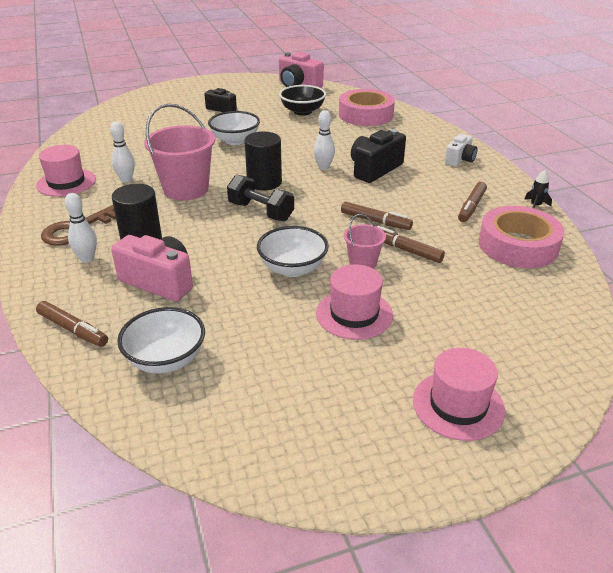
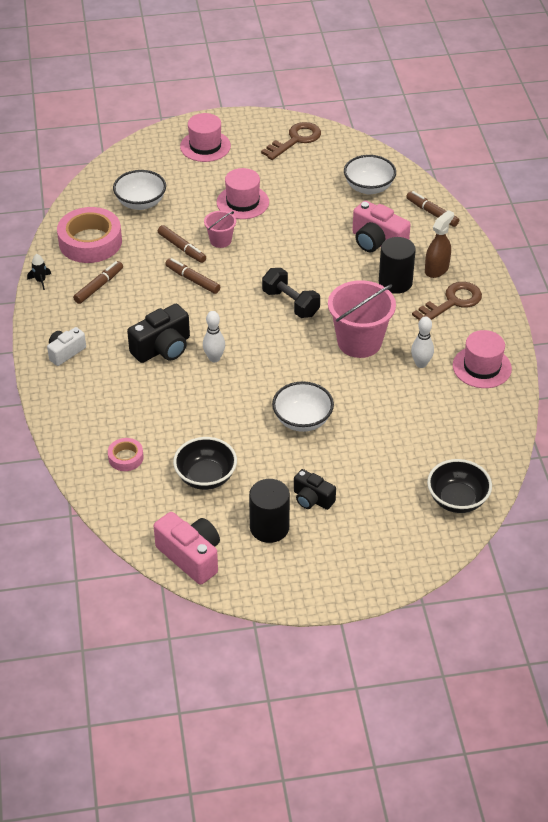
camera: 170 degrees left, 10 degrees up
white bowling pin [65,193,97,263] -> brown spray bottle [425,210,454,278]
black cylinder [244,132,282,191] -> black cylinder moved to [249,479,290,543]
white bowl [257,226,329,277] -> white bowl moved to [113,170,166,210]
pink tape [339,89,395,126] -> pink tape [108,438,144,471], size x0.48
none -> brown key [261,122,321,160]
none -> black bowl [427,459,492,513]

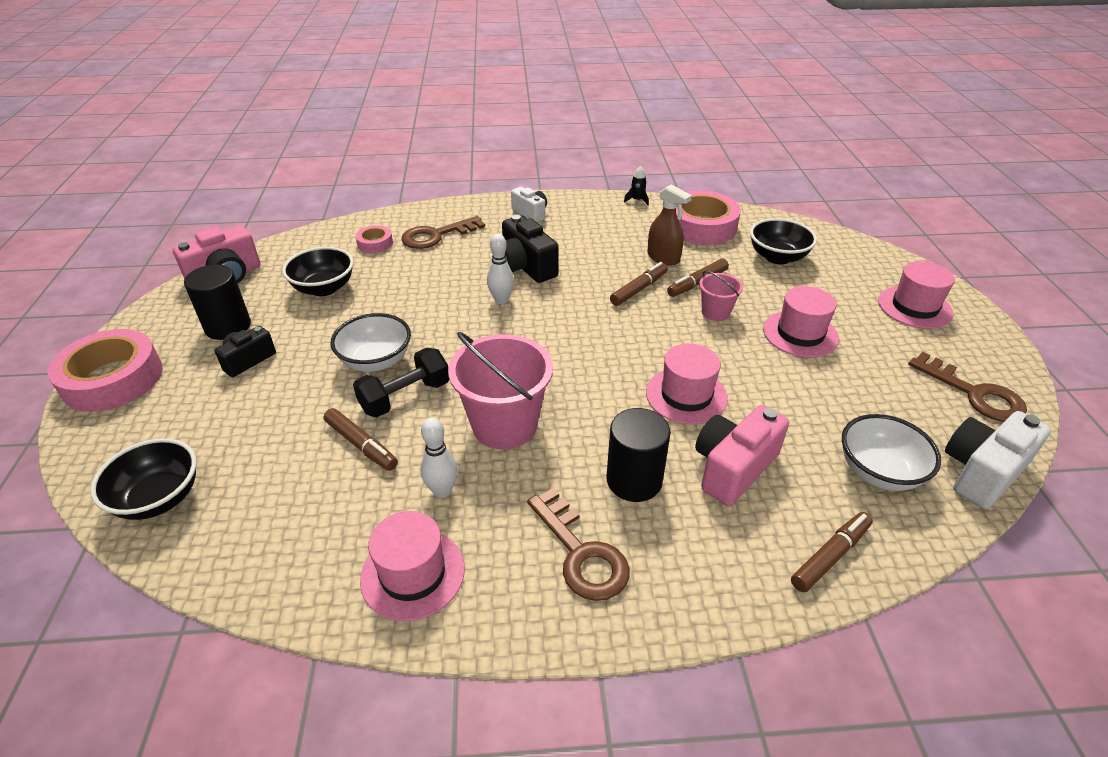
camera: 95 degrees right, 5 degrees down
brown marker [73,261,123,304] -> brown marker moved to [324,408,398,471]
white bowl [113,170,166,210] -> black bowl [750,218,817,264]
black dumbbell [262,268,320,318] -> black dumbbell moved to [353,348,449,417]
brown spray bottle [425,210,454,278] -> brown spray bottle moved to [647,184,692,265]
none -> pink tape [47,329,163,412]
none -> brown key [401,216,485,249]
none -> pink hat [646,344,728,424]
none -> white camera [945,411,1051,509]

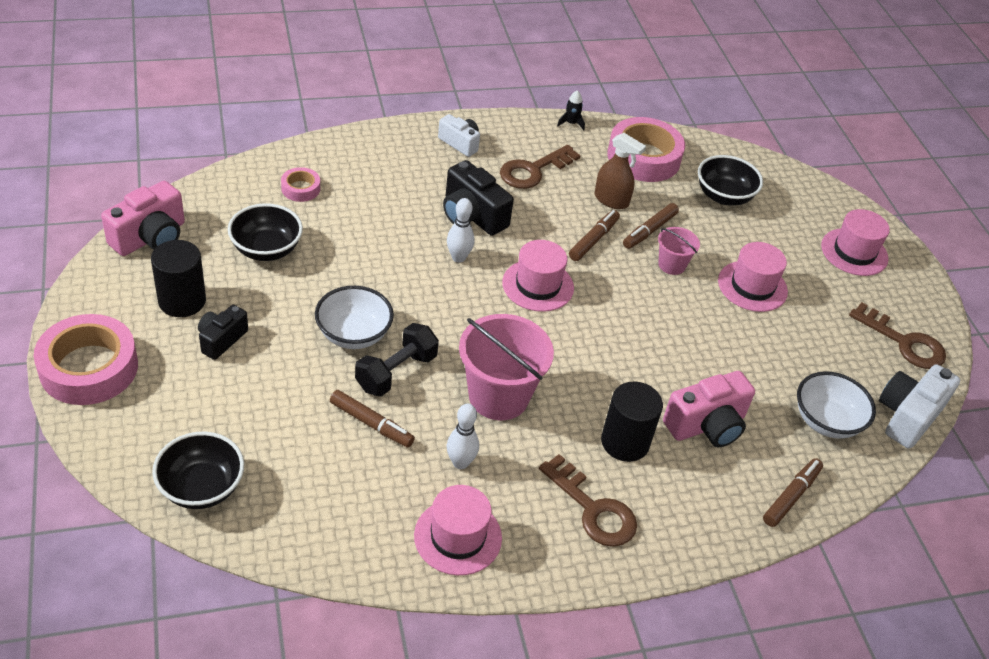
camera: 15 degrees left, 5 degrees up
brown key [401,216,485,249] -> brown key moved to [500,145,581,189]
pink hat [646,344,728,424] -> pink hat moved to [502,240,574,312]
pink camera [695,405,789,506] -> pink camera turned 150 degrees counterclockwise [663,371,755,447]

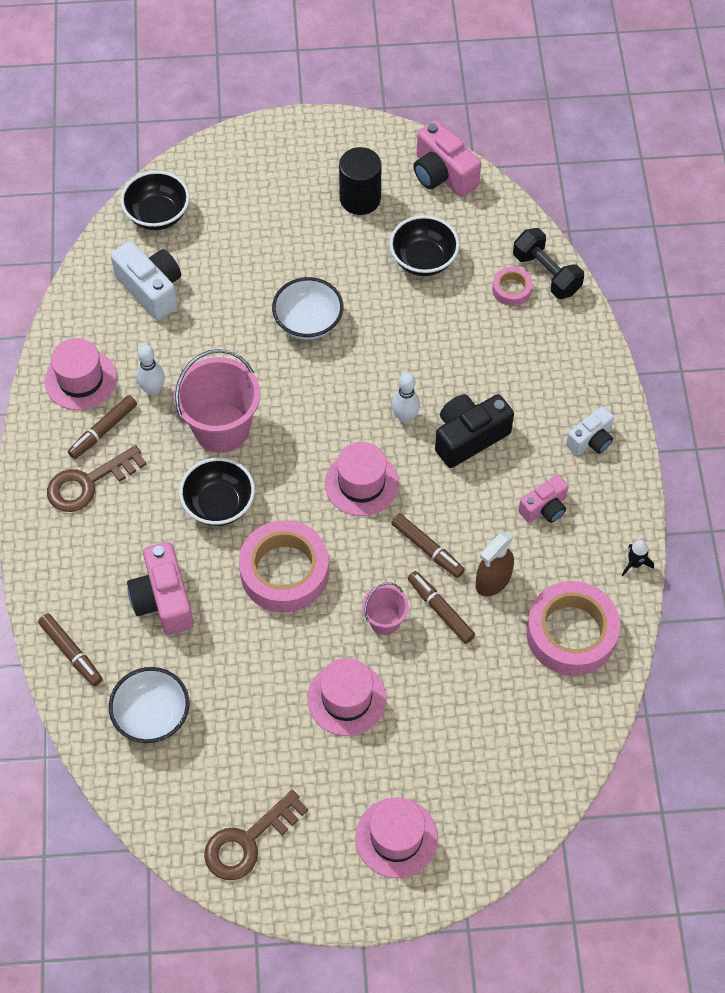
camera: 105 degrees right, 15 degrees up
pink tape [34,314,138,405] -> pink tape moved to [239,520,329,613]
black camera [198,305,248,360] -> none
brown marker [330,390,415,447] -> brown marker moved to [68,395,137,459]
black dumbbell [355,323,439,396] -> black dumbbell moved to [513,228,584,299]
brown key [500,145,581,189] -> pink camera [518,474,569,523]
black cylinder [601,382,663,462] -> none
black bowl [698,155,763,206] -> black bowl moved to [179,457,255,526]
white camera [879,364,960,449] -> white camera moved to [111,241,181,320]

